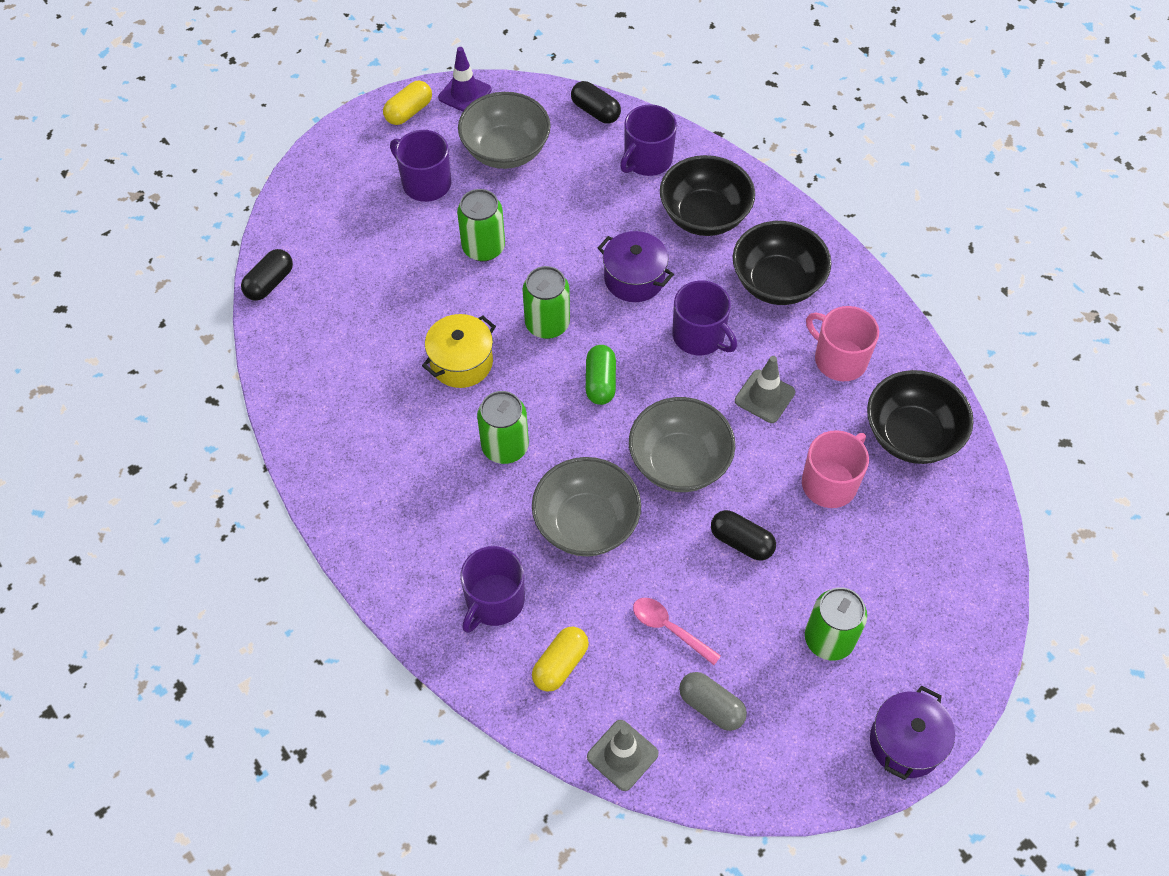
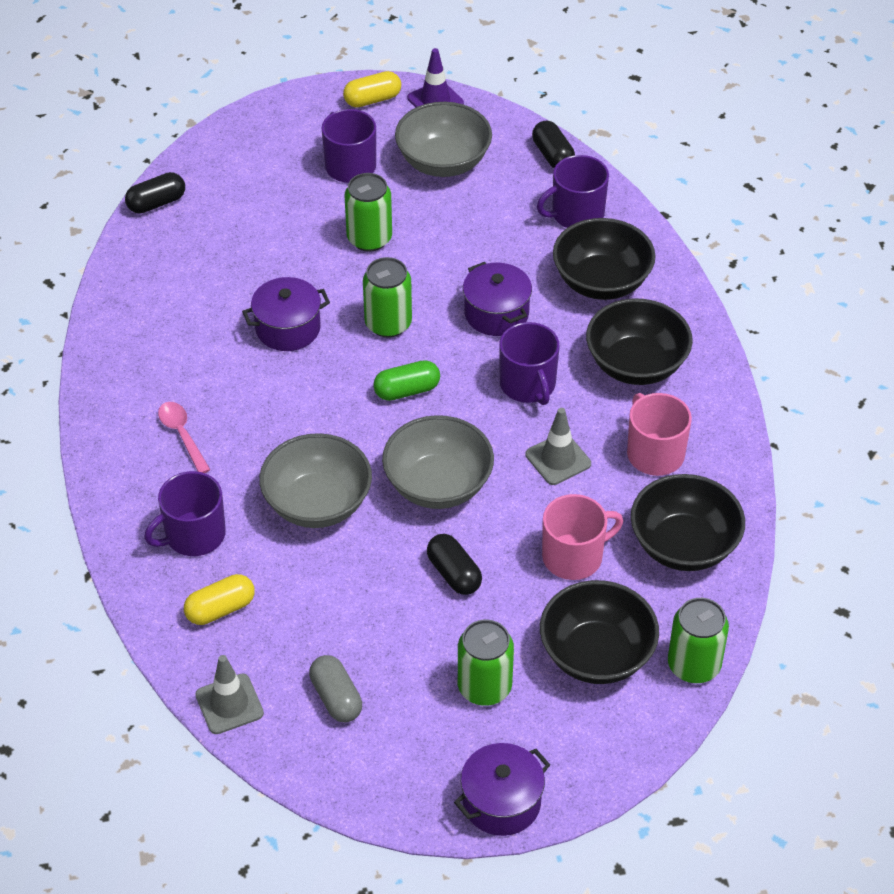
camera: 25 degrees right, 10 degrees down
yellow pot [422,314,496,388] -> purple pot [242,277,330,351]
green can [477,391,529,464] -> green can moved to [668,598,729,683]
green capsule [586,345,616,405] -> green capsule turned 45 degrees clockwise [373,360,440,401]
pink spoon [633,598,721,665] -> pink spoon moved to [158,402,210,473]
none -> black bowl [540,580,659,684]

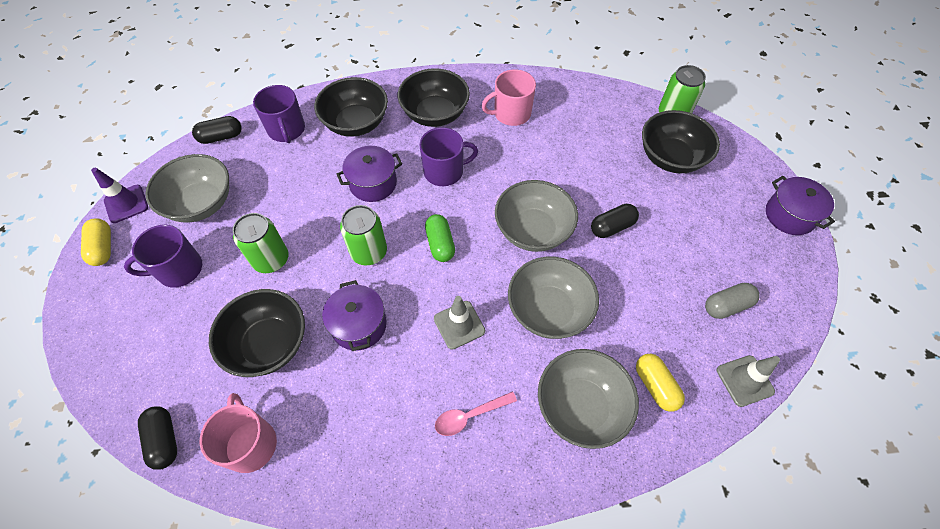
camera: 85 degrees left, 10 degrees up
purple mug [144,471,226,556] -> grey bowl [538,349,639,449]
green can [458,620,514,706] -> none
grey traffic cone [526,408,591,485] -> grey traffic cone moved to [434,296,485,350]
pink mug [542,494,623,580] -> pink mug moved to [200,393,277,473]
black bowl [631,474,745,571] -> black bowl moved to [209,289,305,377]

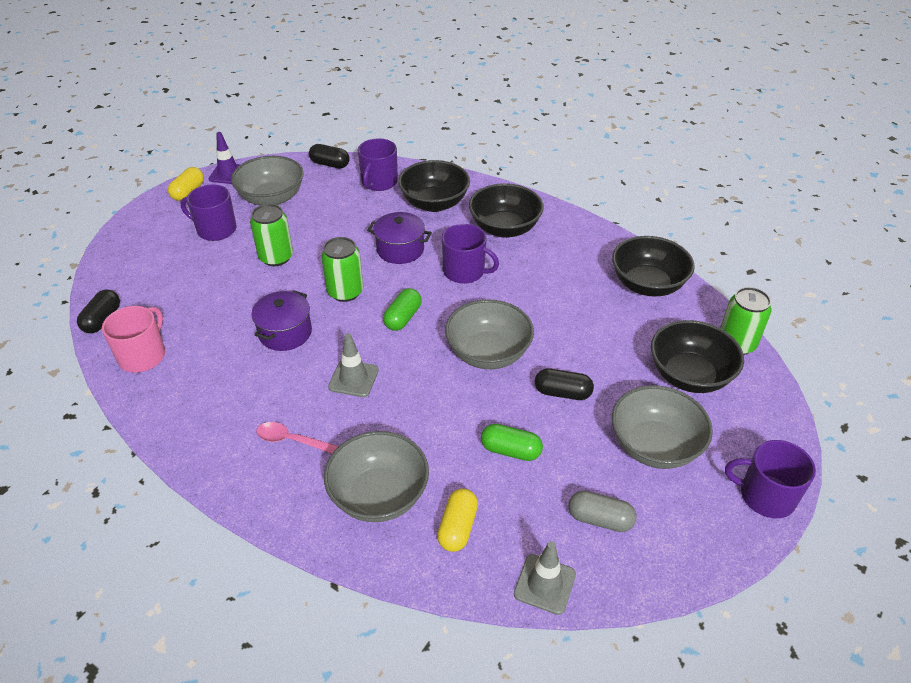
camera: 40 degrees right, 15 degrees down
black bowl [209,289,305,377] -> black bowl moved to [612,236,695,297]
pink mug [482,70,536,126] -> none
grey bowl [508,256,599,339] -> grey bowl moved to [612,385,713,469]
purple pot [766,176,835,235] -> purple mug [725,440,816,518]
none -> green capsule [481,424,543,461]

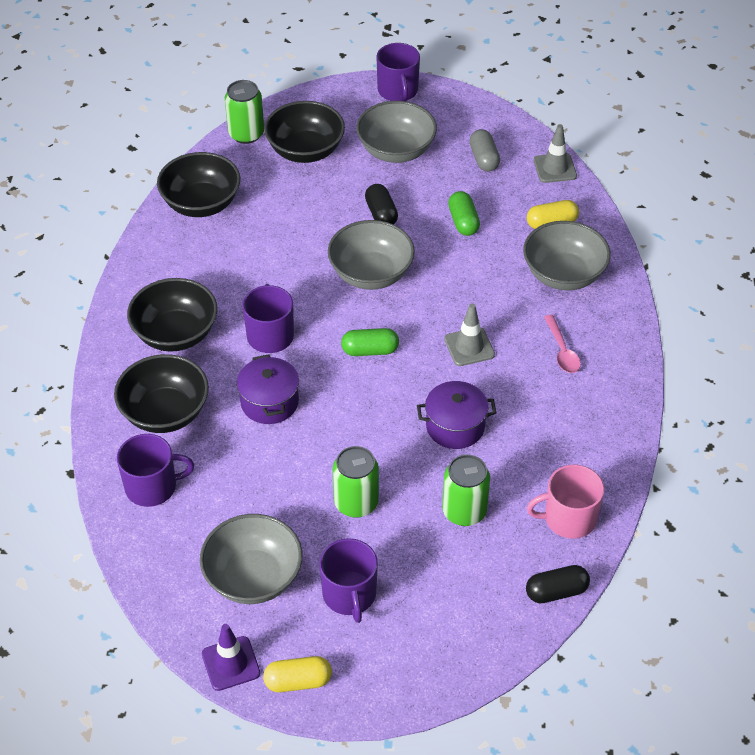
camera: 120 degrees left, 5 degrees up
black capsule [309,144,349,168] -> none
green can [321,237,363,302] -> green can moved to [442,455,490,526]

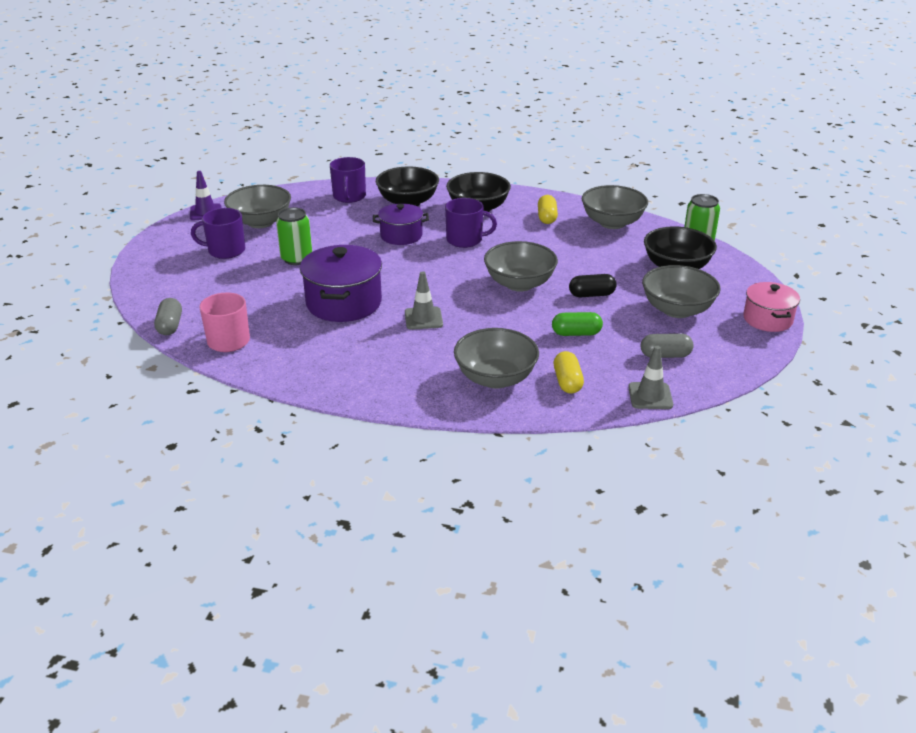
camera: 100 degrees right, 15 degrees down
black bowl [157,152,240,217] -> grey bowl [582,185,648,229]
yellow capsule [263,656,332,692] -> yellow capsule moved to [538,195,558,224]
green capsule [341,328,399,356] -> none
purple mug [376,43,420,101] -> pink pot [743,282,800,332]
purple pot [417,381,496,449] -> purple pot [300,245,382,322], size x1.60
green can [442,455,490,526] -> none
black capsule [526,565,590,603] -> grey capsule [154,298,182,335]
pink spoon [544,315,581,373] -> none

